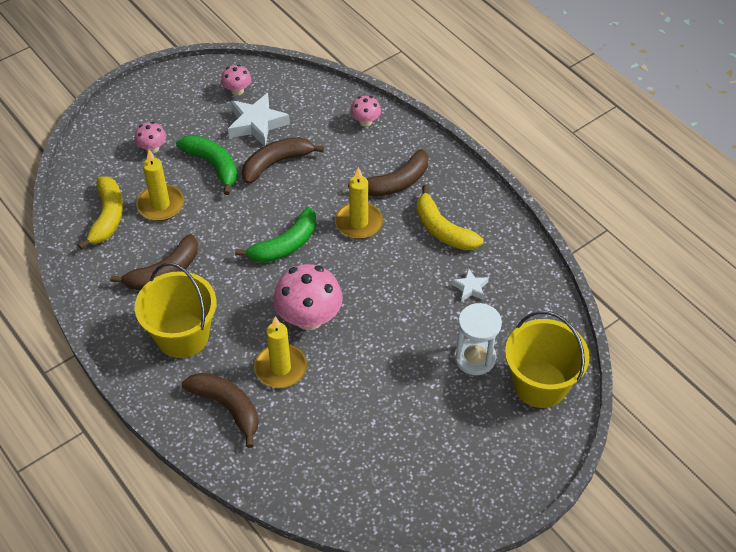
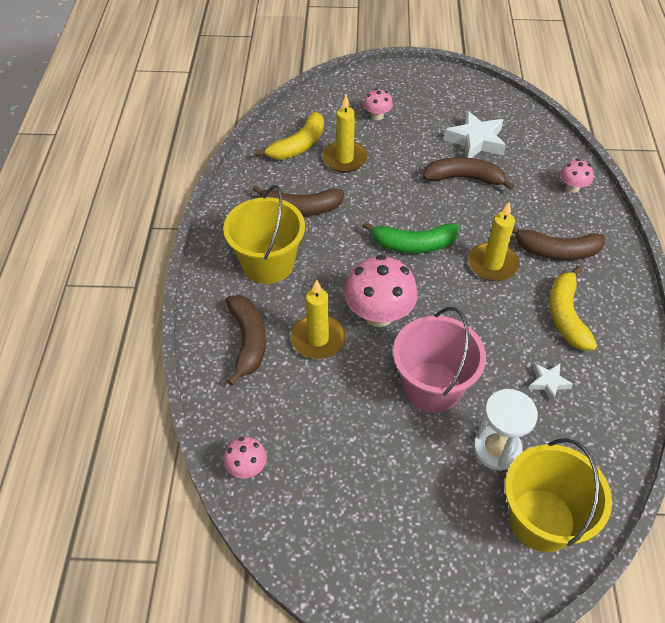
camera: 40 degrees right, 0 degrees up
green banana [176,135,237,195] -> none
pink mushroom [221,65,251,95] -> pink mushroom moved to [224,437,267,478]
none -> pink bucket [393,307,486,413]

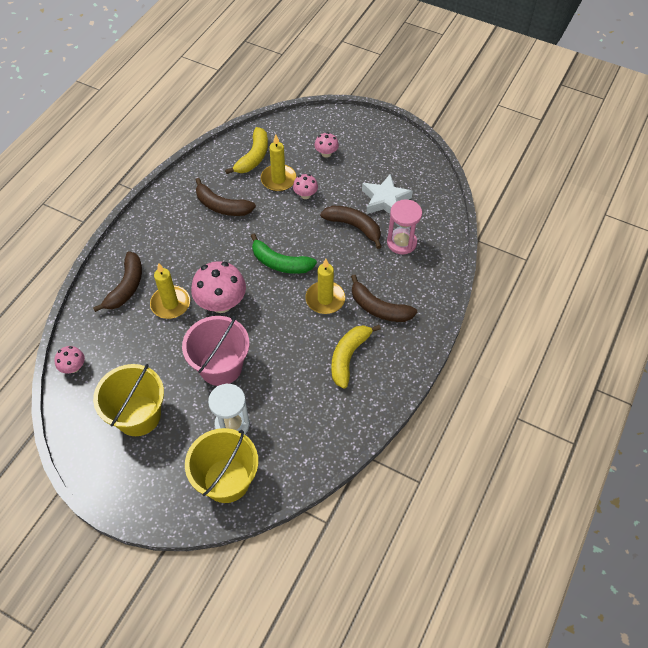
camera: 25 degrees right, 5 degrees up
yellow bucket [223,185,305,284] -> yellow bucket moved to [93,364,164,436]
yellow banana [255,112,324,160] -> yellow banana turned 45 degrees counterclockwise [225,127,268,174]
white star [529,363,573,402] -> none
pink mushroom [560,159,594,193] -> pink mushroom moved to [293,174,318,199]
none -> pink hourglass [387,199,422,254]

